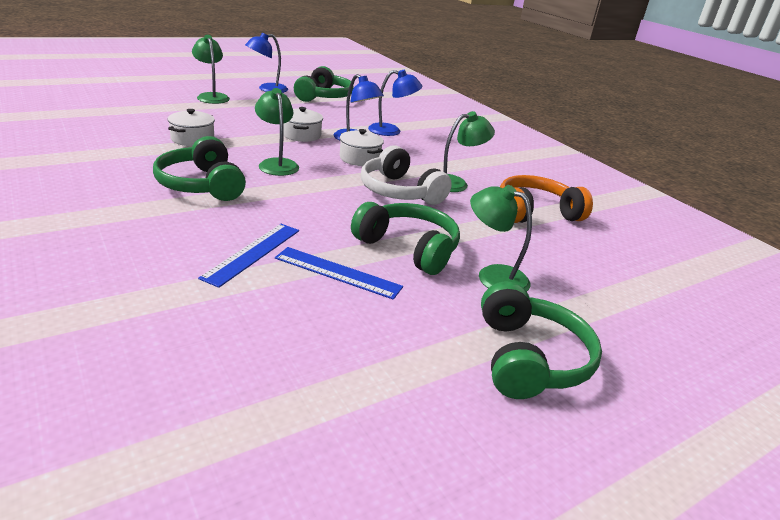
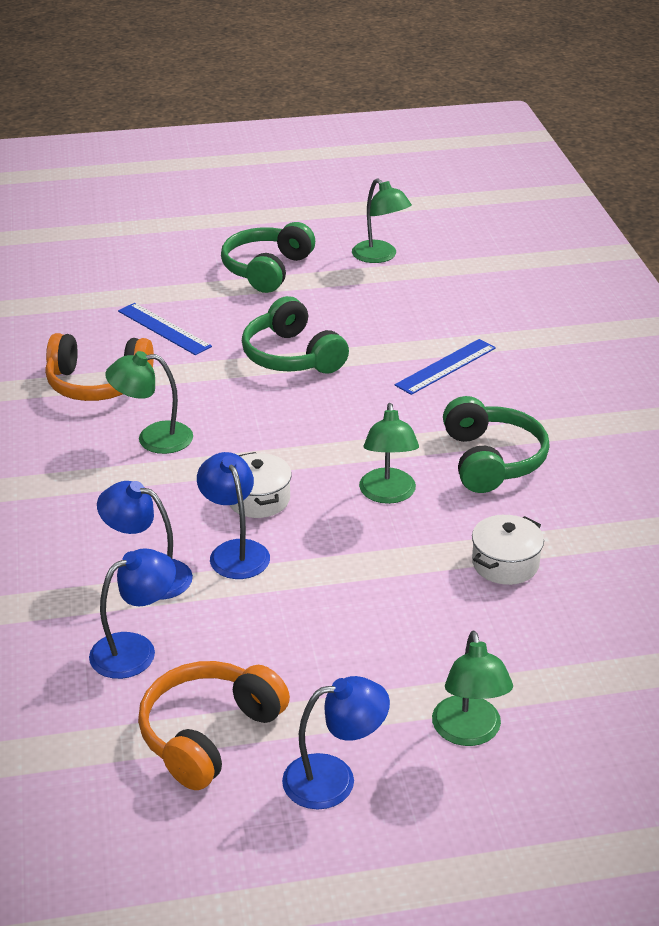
camera: 155 degrees left, 5 degrees up
blue ruler [275,247,403,300] -> blue ruler moved to [118,303,212,355]
white pot [283,107,323,142] -> none
green headphones [294,66,354,102] -> orange headphones [138,661,290,790]
white headphones [361,146,452,205] -> none
green lamp [470,185,532,291] -> green lamp moved to [352,179,412,263]
none -> blue lamp [89,548,176,679]

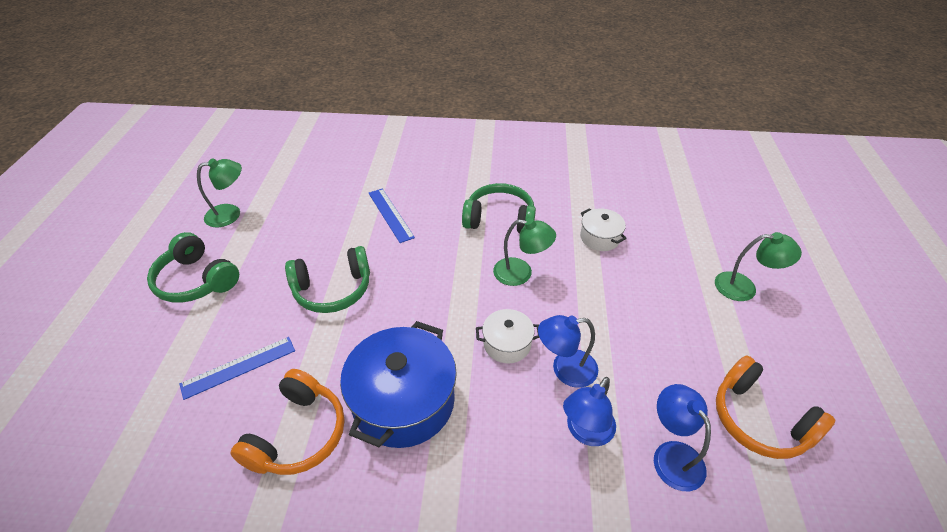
camera: 75 degrees left, 10 degrees up
green lamp [105,351,193,454] -> blue pot [340,321,457,448]
blue lamp [282,676,390,810] -> none

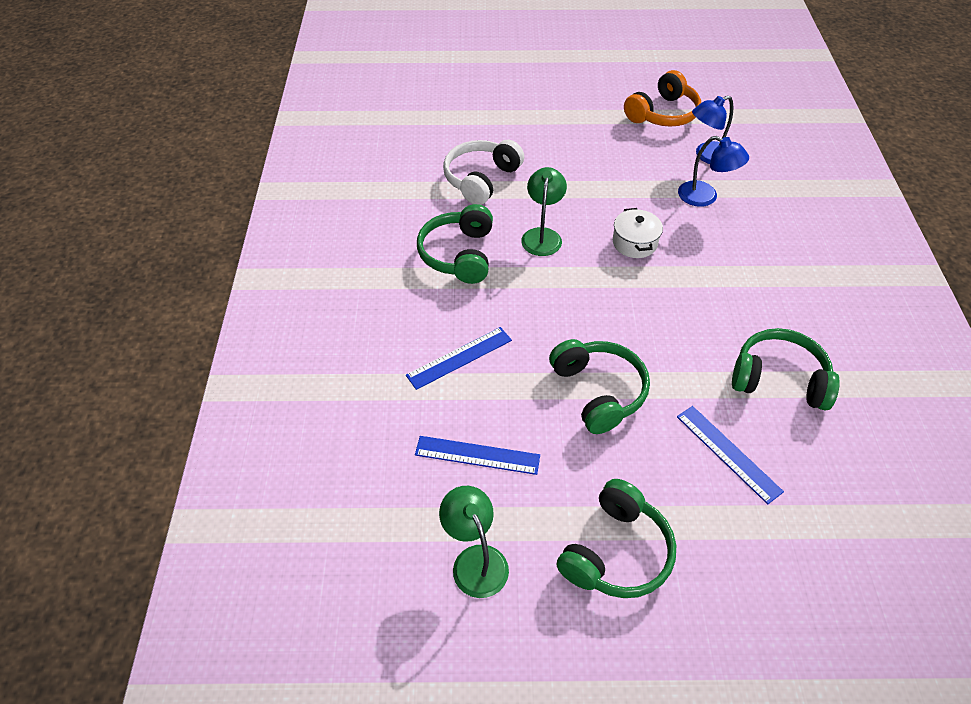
camera: 95 degrees left, 5 degrees up
orange headphones [230,369,345,475] -> green headphones [732,328,840,410]
blue pot [340,321,457,448] -> none
blue lamp [538,315,598,388] -> none
white pot [580,208,627,251] -> white headphones [443,140,524,205]
green lamp [715,232,802,301] -> none
none -> blue ruler [415,436,540,475]

